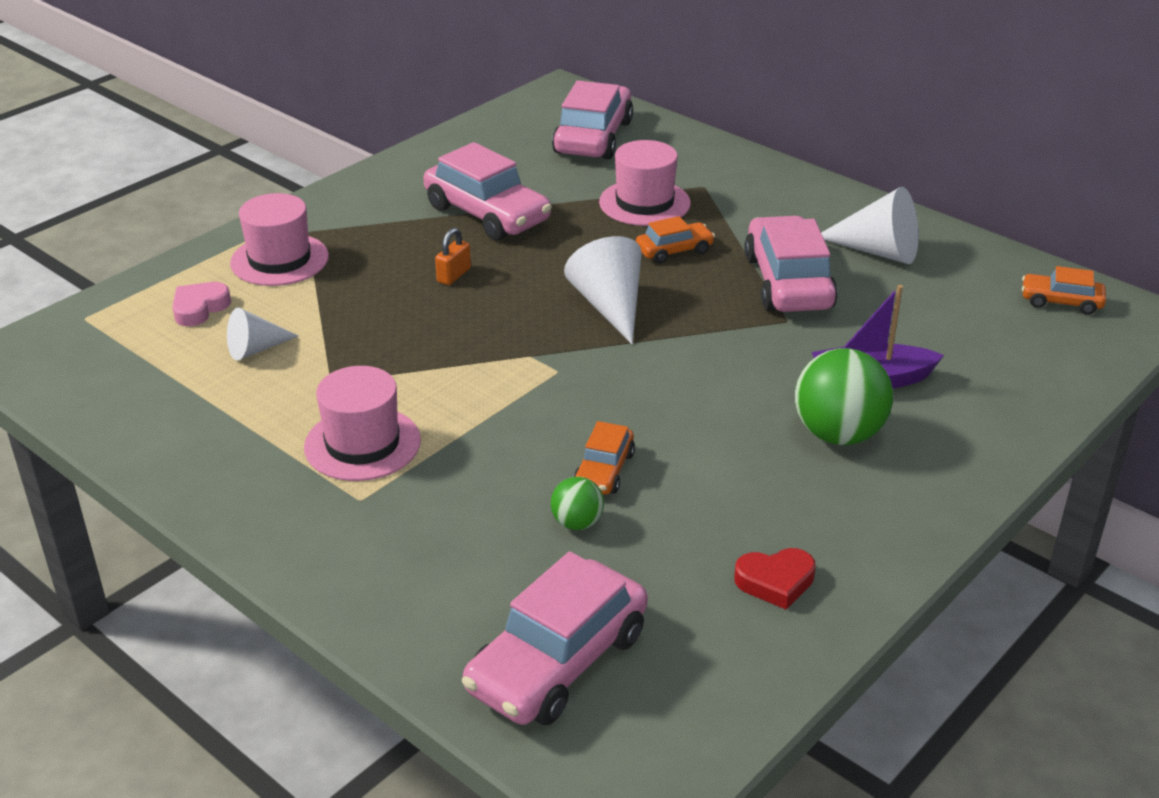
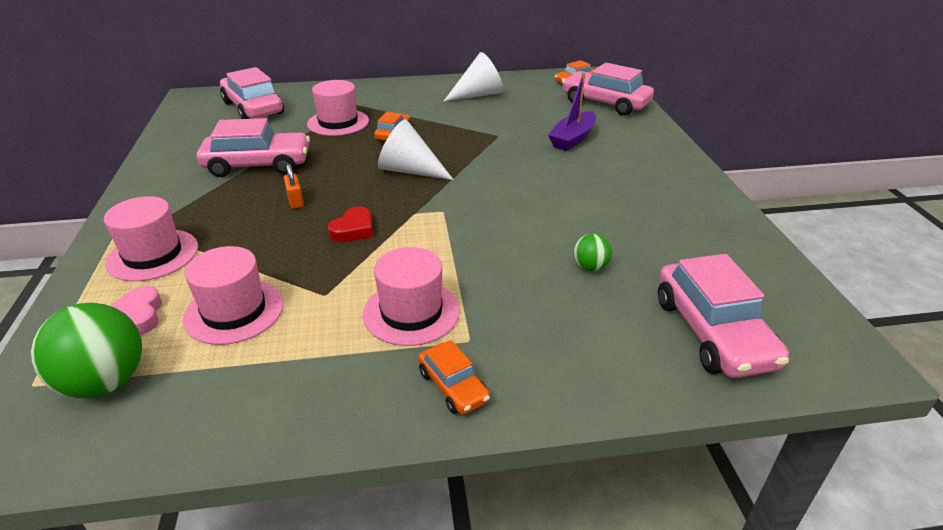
camera: 50 degrees left, 0 degrees up
white cone [227,307,298,361] -> pink hat [183,246,284,345]
orange car [573,421,635,495] -> orange car moved to [418,340,490,415]
red heart [734,548,816,609] -> red heart moved to [328,206,373,242]
pink car [744,216,838,312] -> pink car moved to [562,63,654,116]
green ball [795,348,893,445] -> green ball moved to [31,303,142,398]

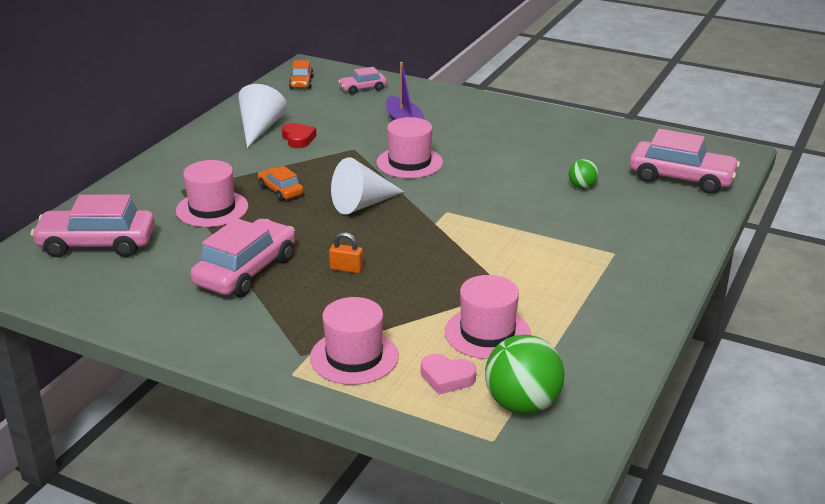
camera: 55 degrees left, 5 degrees down
red heart [328,206,373,242] -> red heart moved to [282,123,316,148]
pink hat [363,247,460,346] -> pink hat moved to [376,117,443,178]
orange car [418,340,490,415] -> none
pink car [562,63,654,116] -> pink car [338,67,387,94], size x0.53

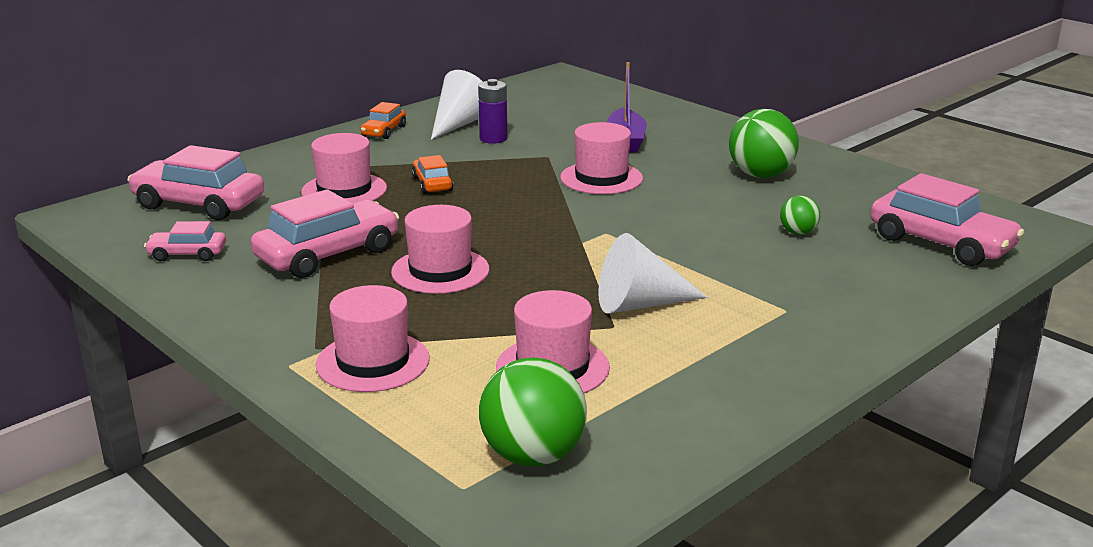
camera: 20 degrees right, 5 degrees down
red heart [282,123,316,148] -> purple battery [478,79,508,144]
orange car [289,60,314,89] -> orange car moved to [360,102,406,139]
orange padlock [329,232,363,273] -> pink hat [391,205,489,294]
white cone [331,157,404,214] -> white cone moved to [598,233,707,314]
pink car [338,67,387,94] -> pink car moved to [144,221,226,261]
pink heart [421,354,476,395] -> none
none -> green ball [729,109,799,178]

